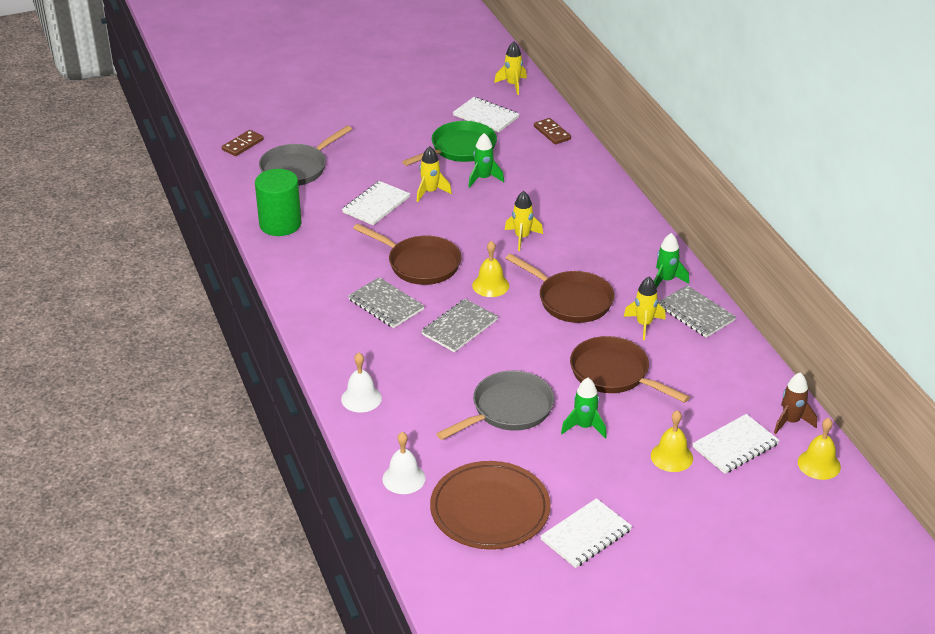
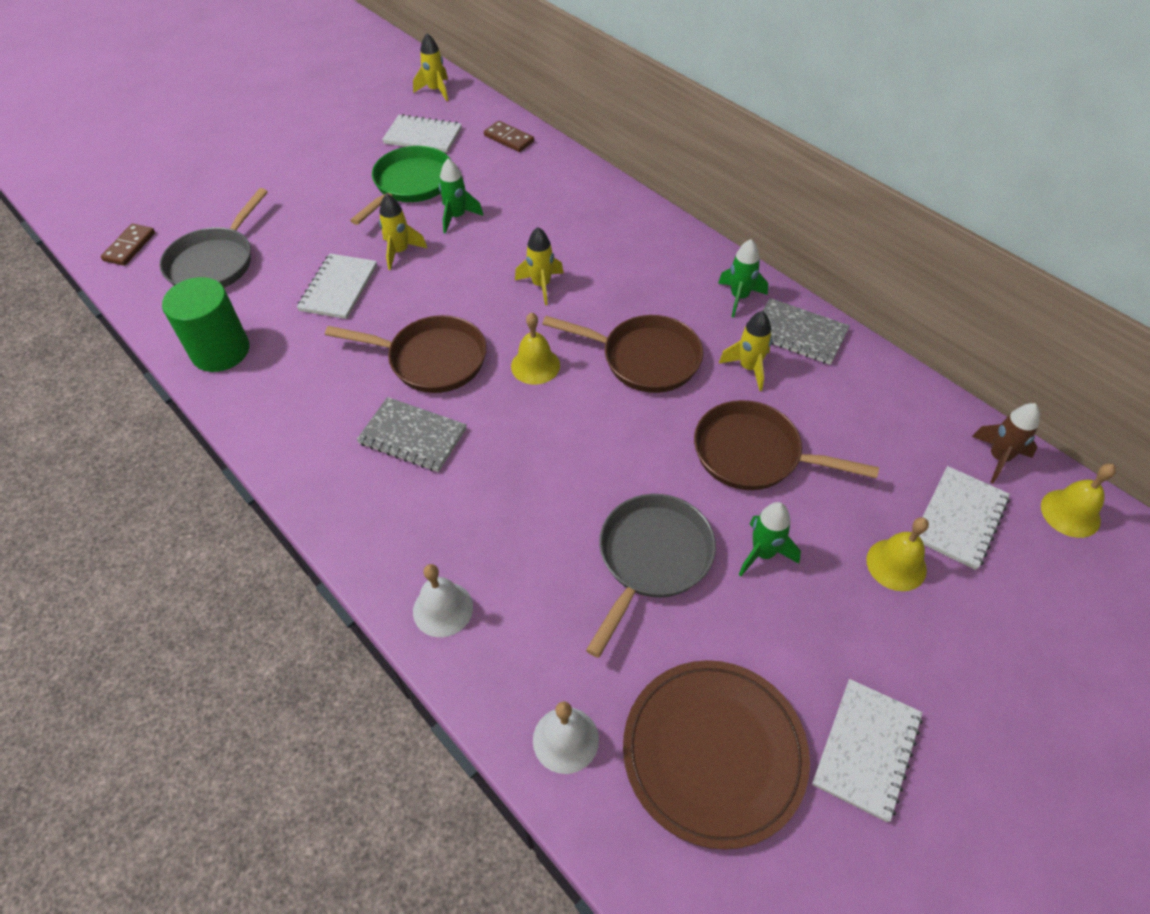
camera: 20 degrees left, 15 degrees up
grey notebook [421,299,498,352] -> none

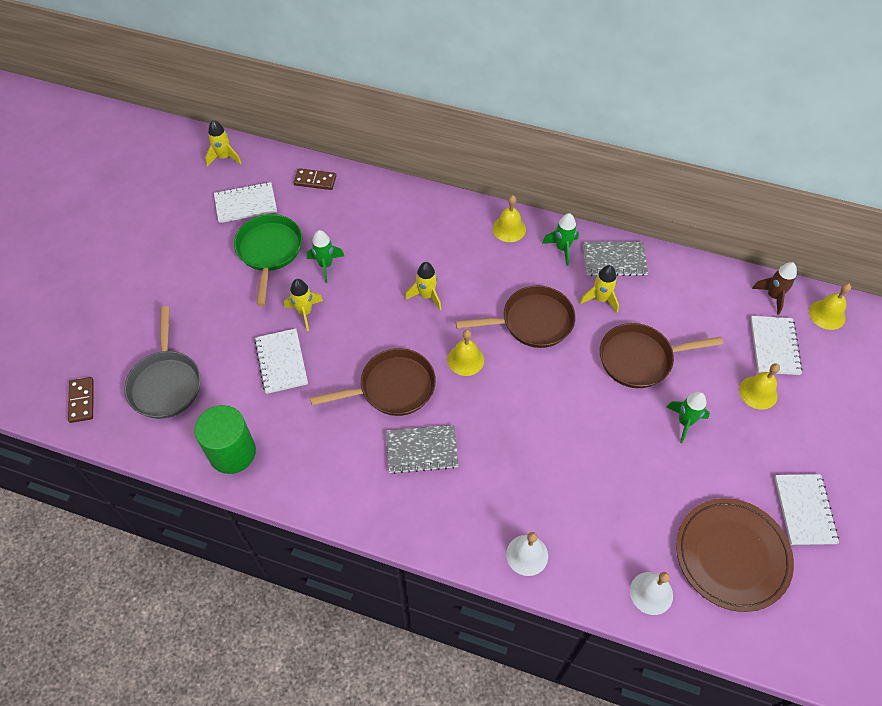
camera: 30 degrees left, 5 degrees up
grey pan [586,494,716,658] -> none
none -> yellow bell [493,195,526,242]

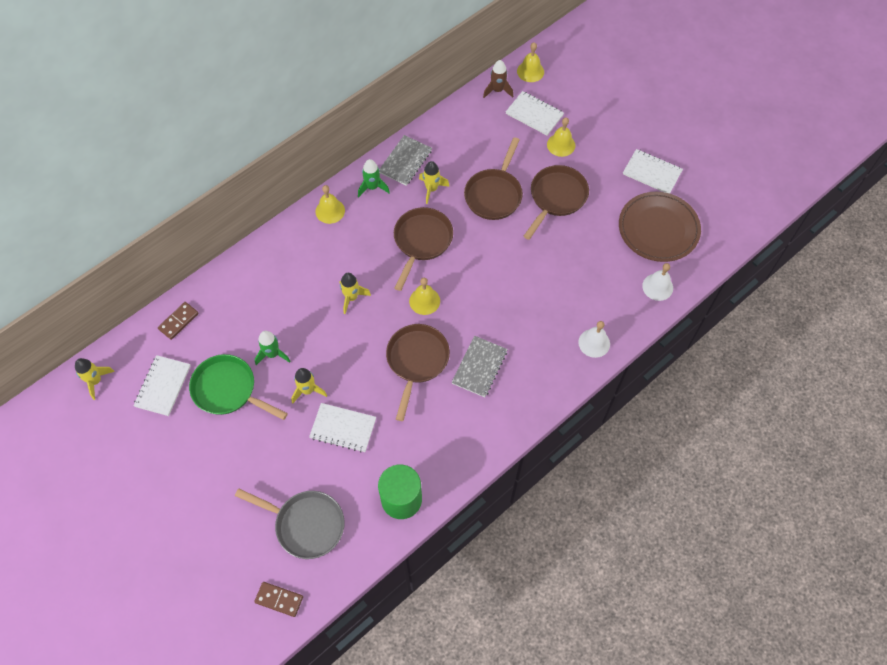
camera: 60 degrees left, 5 degrees up
green rocket [667,392,710,443] -> brown pan [524,165,589,240]

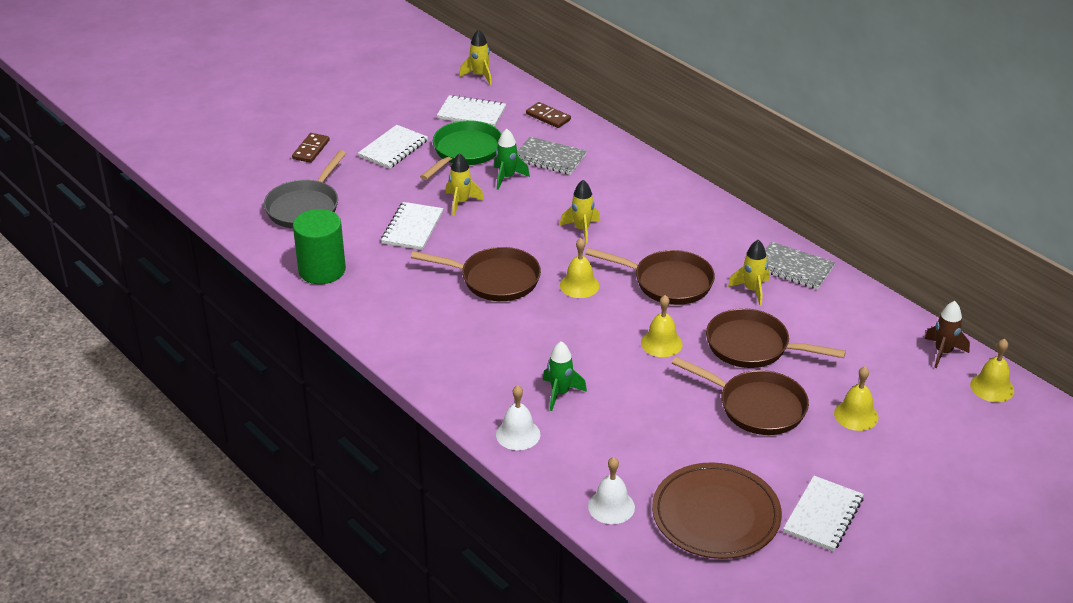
camera: 90 degrees right, 25 degrees down
brown domino [254,582,303,617] -> brown domino moved to [292,133,330,163]
yellow bell [315,185,345,224] -> yellow bell moved to [641,295,683,357]
green rocket [358,159,390,197] -> green rocket moved to [543,341,587,411]
grey notebook [452,336,508,397] -> grey notebook moved to [517,136,587,175]
white notebook [506,91,564,135] -> white notebook moved to [358,125,428,169]

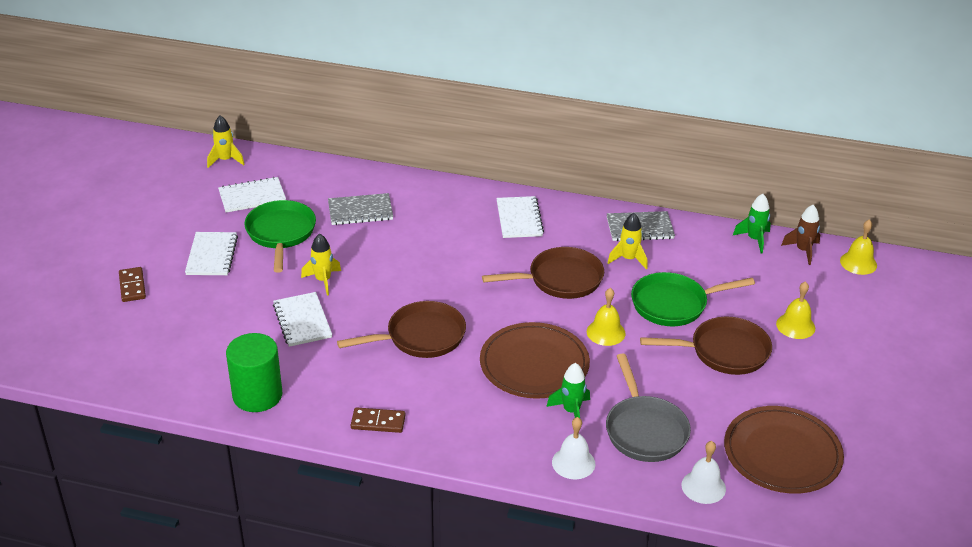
camera: 35 degrees left, 0 degrees up
grey pan [264,150,346,229] -> grey pan moved to [606,354,691,462]
green rocket [494,129,530,190] -> green rocket moved to [733,194,771,254]
brown domino [526,102,571,128] -> brown domino moved to [351,407,406,433]
yellow rocket [560,180,600,244] -> none
yellow bell [560,238,600,298] -> none
brown pan [706,308,846,368] -> green pan [631,272,755,326]
white notebook [783,476,864,551] -> white notebook moved to [496,196,544,238]
none -> brown plate [480,322,590,399]

